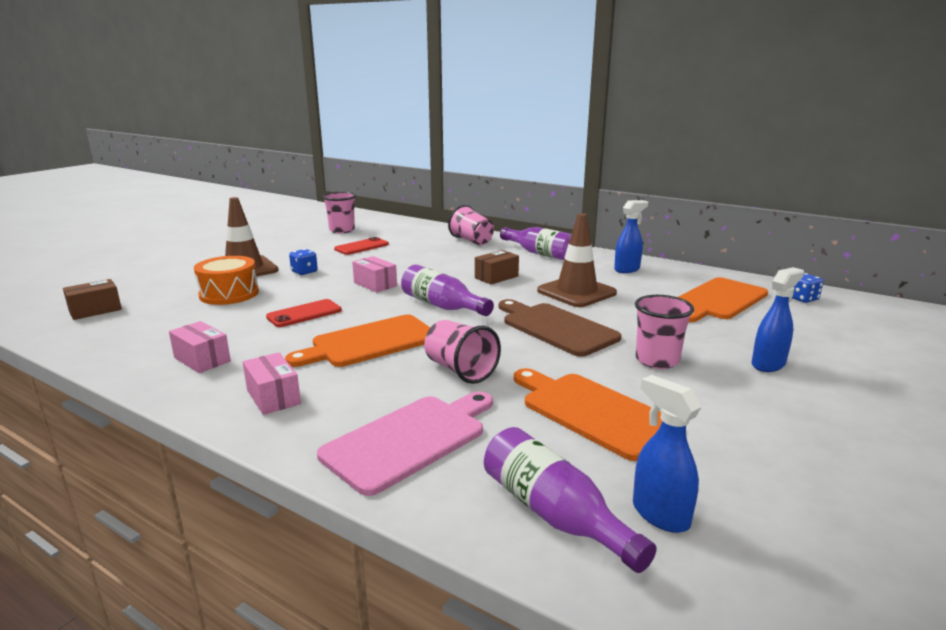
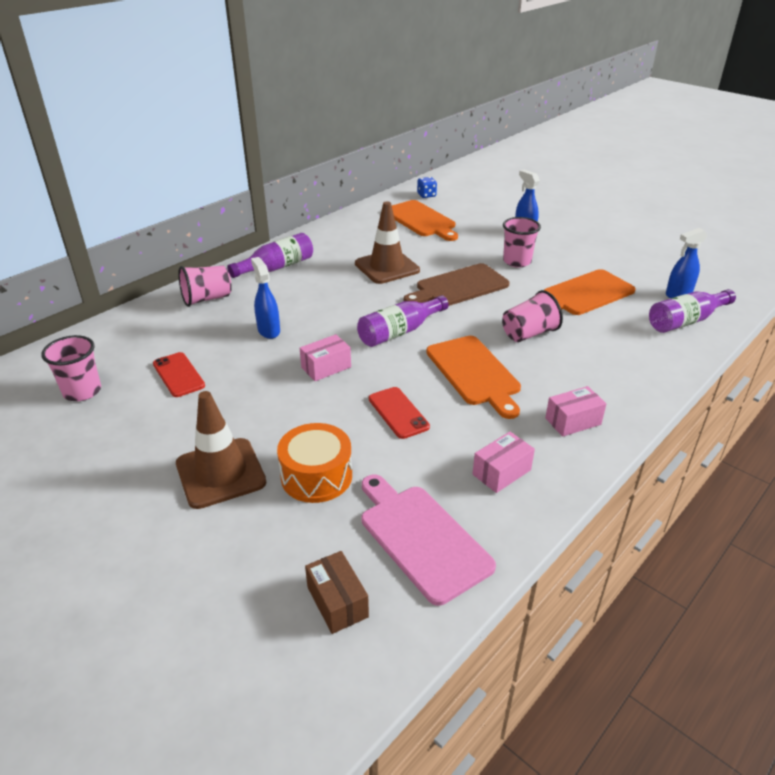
camera: 80 degrees left, 15 degrees up
blue dice [289,249,318,275] -> none
pink cutting board [317,391,493,496] -> pink cutting board moved to [362,475,496,606]
brown box [475,250,519,285] -> none
blue spray bottle [614,200,648,273] -> blue spray bottle moved to [251,257,280,339]

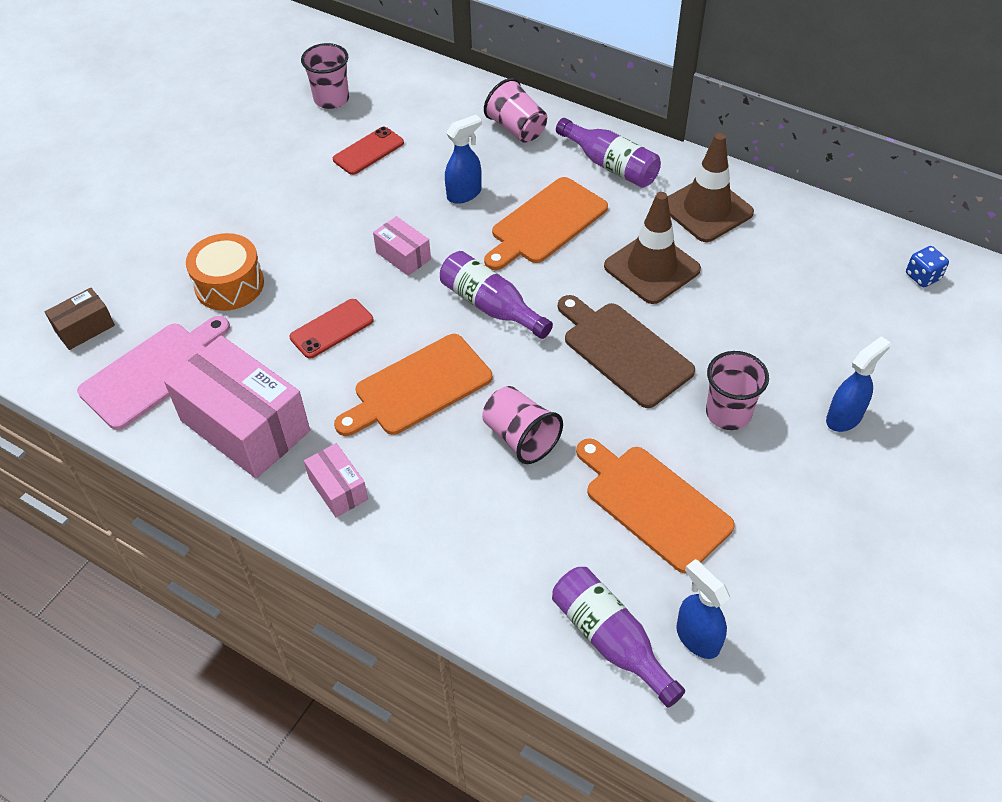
camera: 80 degrees right, 15 degrees up
brown traffic cone [176,391,266,509] -> brown traffic cone moved to [667,133,754,242]
orange cutting board [392,200,458,241] -> orange cutting board moved to [484,177,608,270]
pink box [473,432,535,493] -> pink box [164,335,310,479], size x2.08

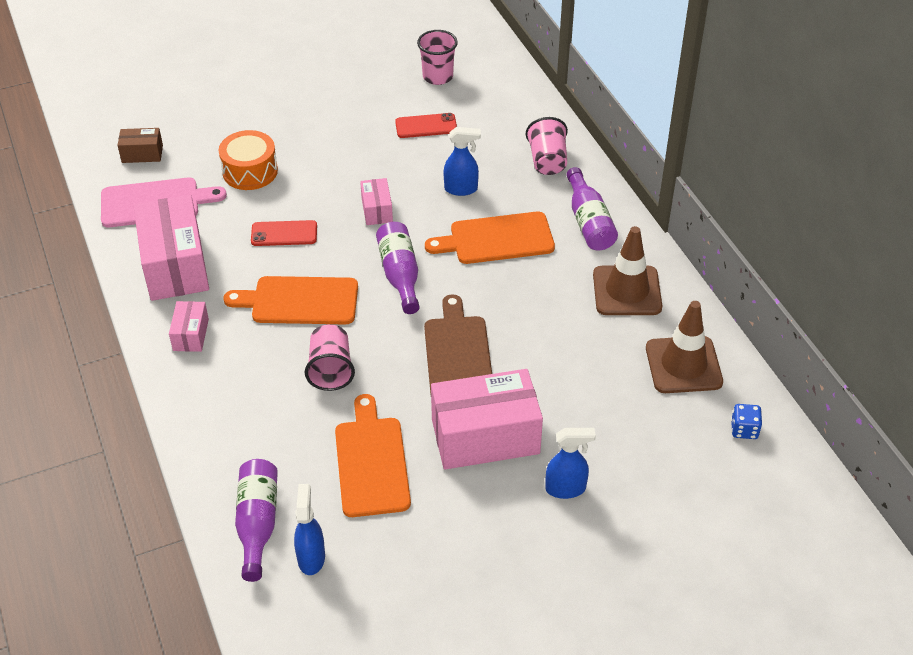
camera: 35 degrees right, 5 degrees down
brown traffic cone [604,192,701,304] -> brown traffic cone moved to [646,301,723,393]
pink cup [706,351,769,430] -> pink box [431,369,543,470]

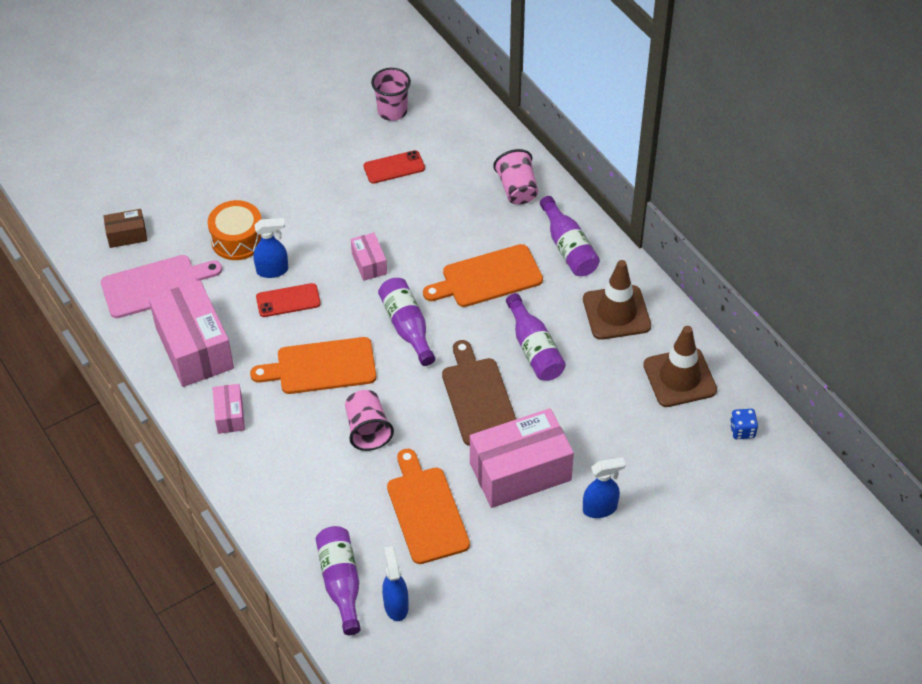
camera: 10 degrees left, 5 degrees up
blue spray bottle [444,127,481,196] -> blue spray bottle moved to [254,218,288,278]
none -> purple bottle [506,293,566,381]

